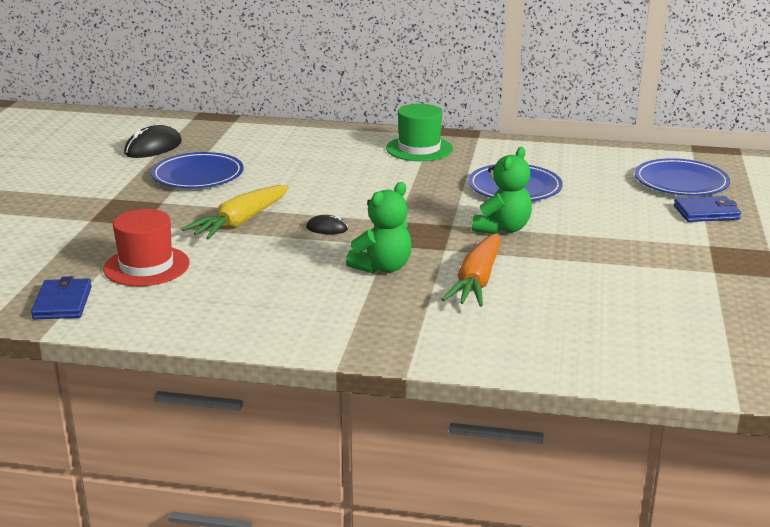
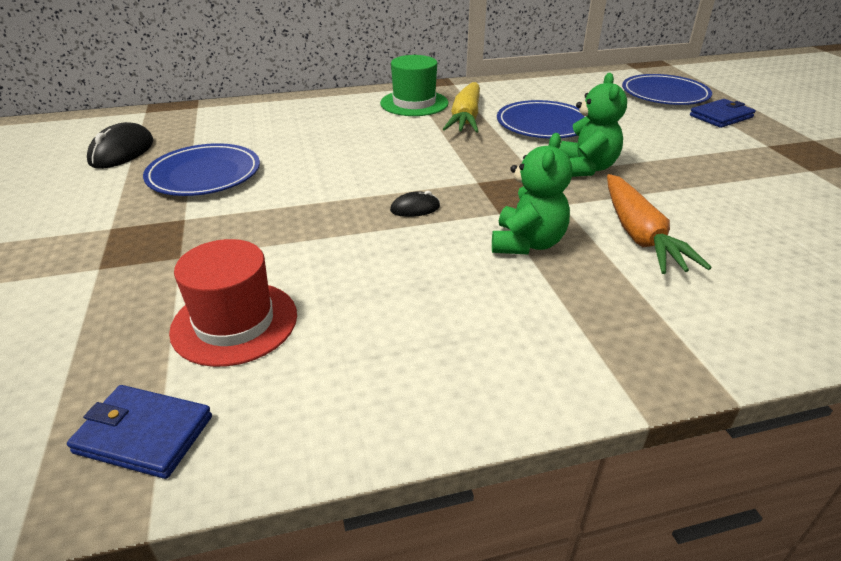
camera: 25 degrees left, 10 degrees up
blue wallet [31,276,92,320] -> blue wallet turned 45 degrees counterclockwise [67,385,212,479]
yellow carrot [182,185,289,239] -> yellow carrot moved to [443,82,480,133]

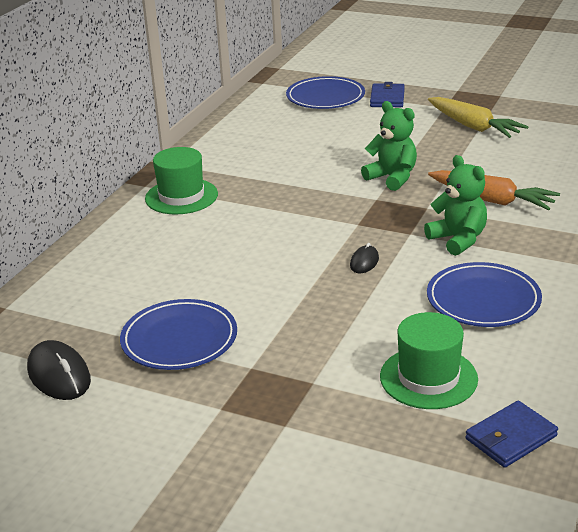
camera: 50 degrees left, 5 degrees down
red hat [169,239,297,367] -> green hat [380,312,478,409]
yellow carrot [443,82,480,133] -> yellow carrot moved to [428,97,529,138]
blue plate [497,100,586,138] -> blue plate moved to [427,262,542,327]

